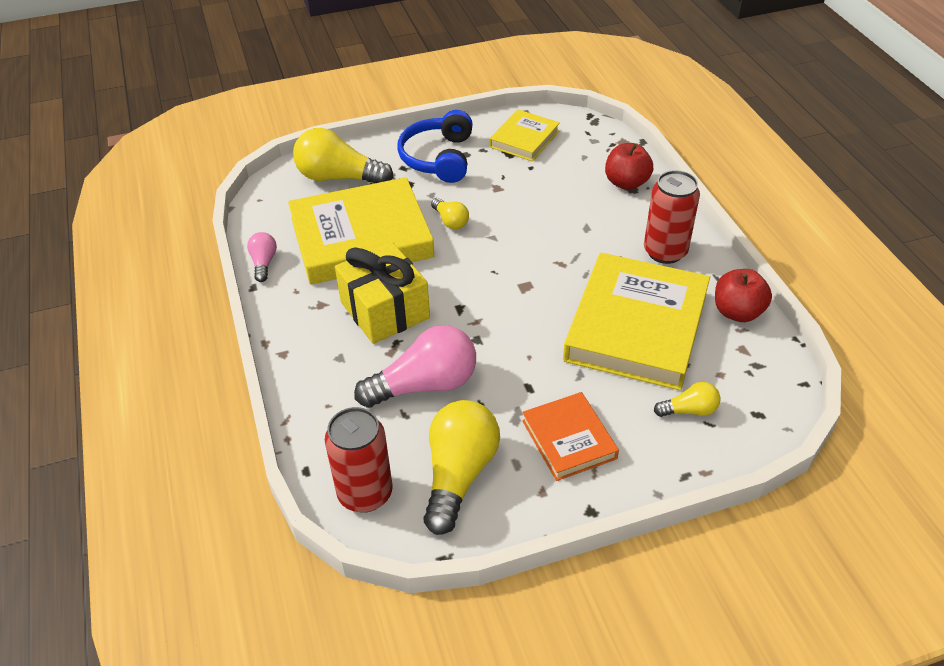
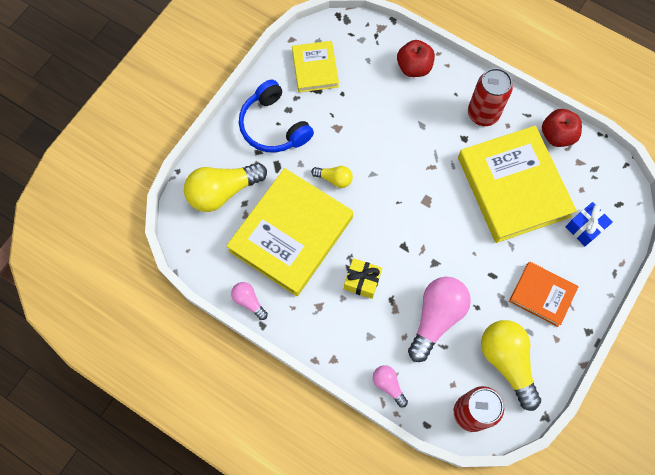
camera: 40 degrees left, 25 degrees up
yellow gift [335,242,430,344] -> yellow gift [344,258,382,299], size x0.57
yellow light bulb [654,382,721,417] -> blue gift [566,202,613,246]
none -> pink light bulb [373,365,408,407]

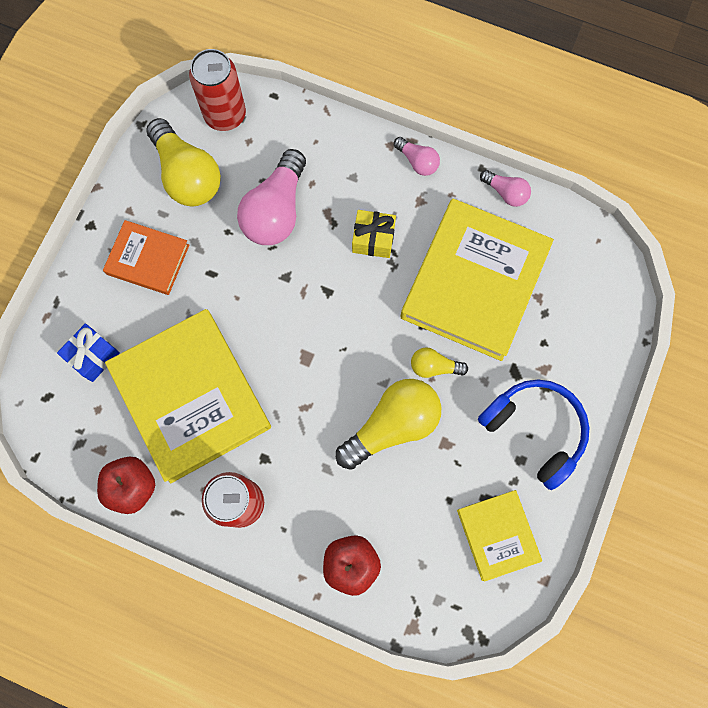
camera: 170 degrees right, 5 degrees up
yellow light bulb [184,163,267,212] -> yellow light bulb moved to [336,379,441,470]
pink light bulb [373,365,408,407] -> pink light bulb moved to [394,137,440,176]

